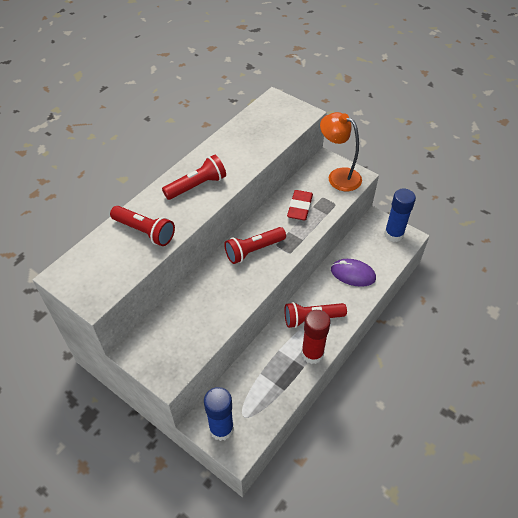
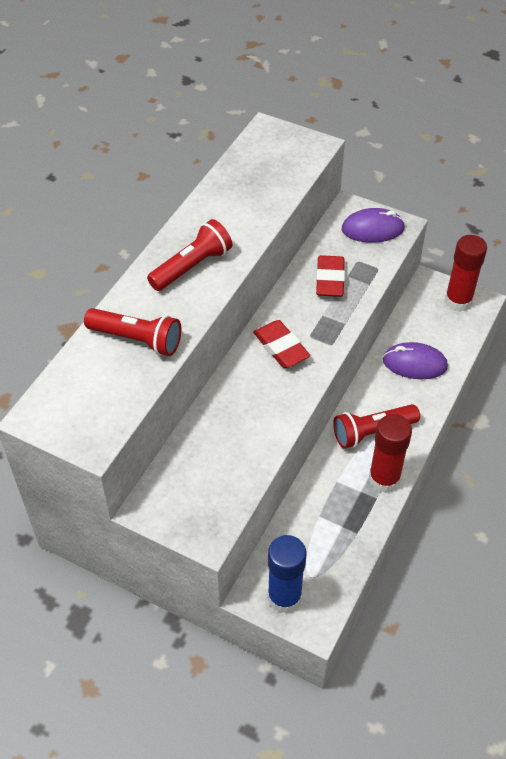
camera: 10 degrees left, 0 degrees up
red flashlight [224,227,286,264] -> red eraser [253,320,311,368]
orange lamp [320,112,362,191] -> purple mouse [342,208,405,243]
blue glue stick [384,189,416,242] -> red glue stick [445,235,487,312]

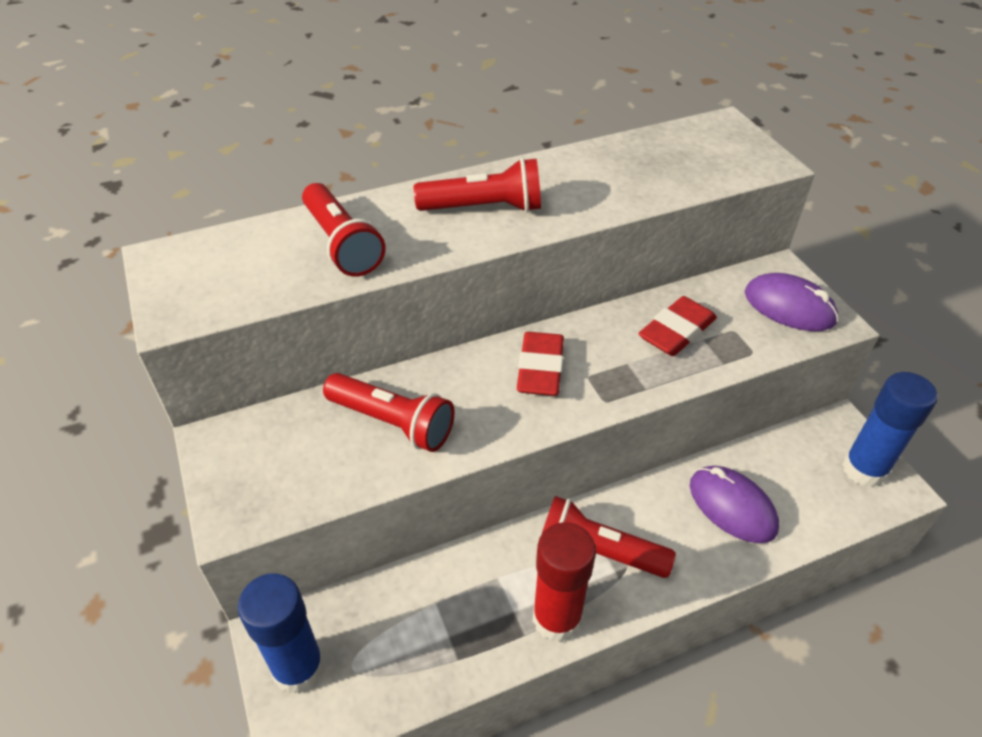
camera: 40 degrees right, 5 degrees down
red glue stick [445,235,487,312] -> blue glue stick [842,372,938,487]
none -> red flashlight [323,373,455,452]

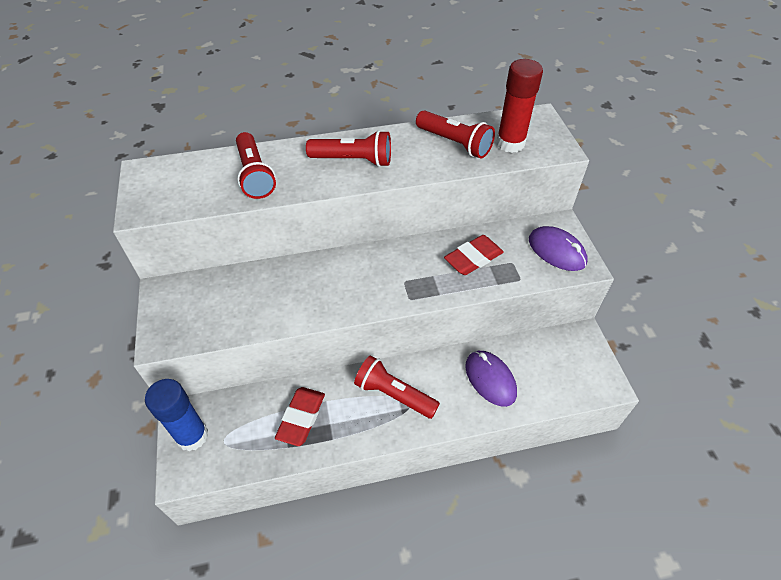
camera: 10 degrees right, 5 degrees up
red flashlight [323,373,455,452] -> red flashlight moved to [416,110,495,158]
red eraser [517,332,564,396] -> red eraser moved to [275,387,325,446]
red glue stick [533,522,596,642] -> red glue stick moved to [496,59,543,153]
blue glue stick [842,372,938,487] -> none

